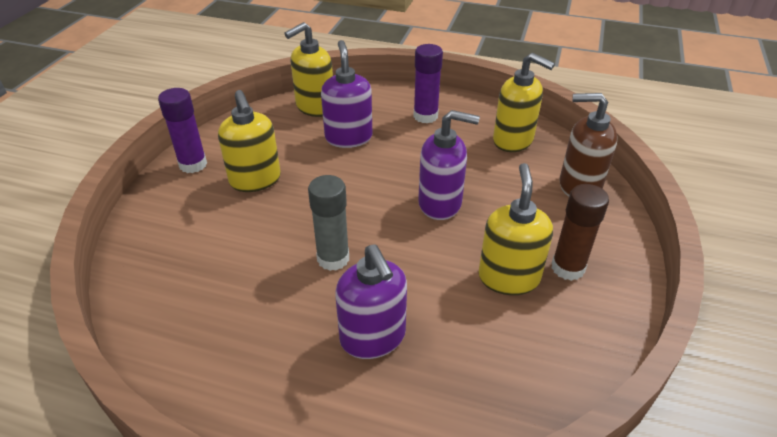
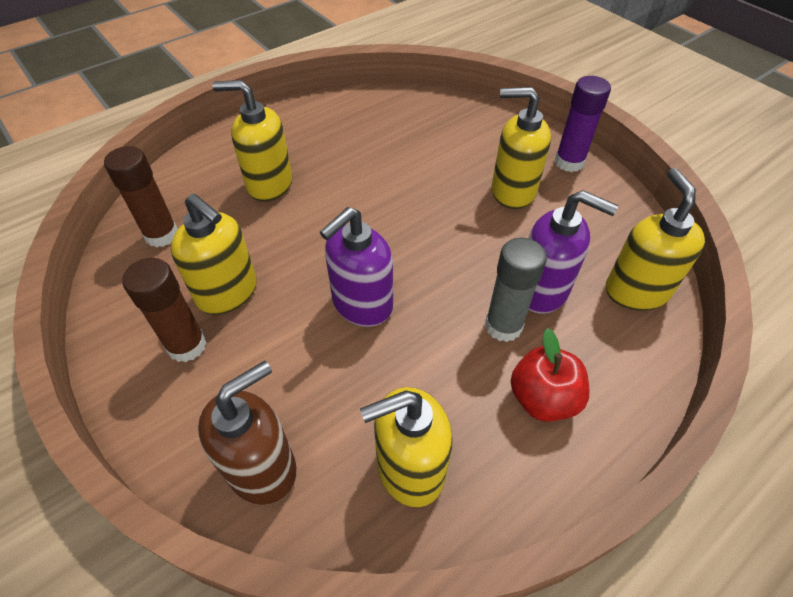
camera: 125 degrees right, 10 degrees up
grey glue stick [308,175,349,271] -> grey glue stick moved to [485,238,547,342]
purple soap dispenser [335,244,407,359] -> yellow soap dispenser [212,80,292,201]
purple glue stick [413,44,443,124] -> red apple [510,328,590,422]
none -> brown glue stick [104,146,178,247]

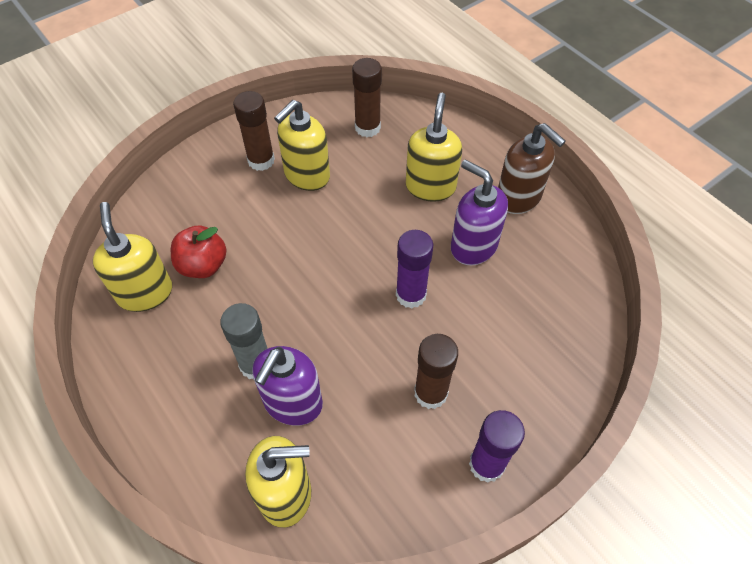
camera: 90 degrees right, 5 degrees up
brown soap dispenser [198,361,297,505] -> brown soap dispenser moved to [498,123,566,214]
purple soap dispenser [320,207,393,327] -> purple soap dispenser moved to [451,160,508,265]
yellow soap dispenser [492,87,551,209] -> brown glue stick [414,334,458,409]
red apple [510,328,590,422] -> red apple moved to [171,225,227,278]
none -> purple glue stick [396,230,433,308]

